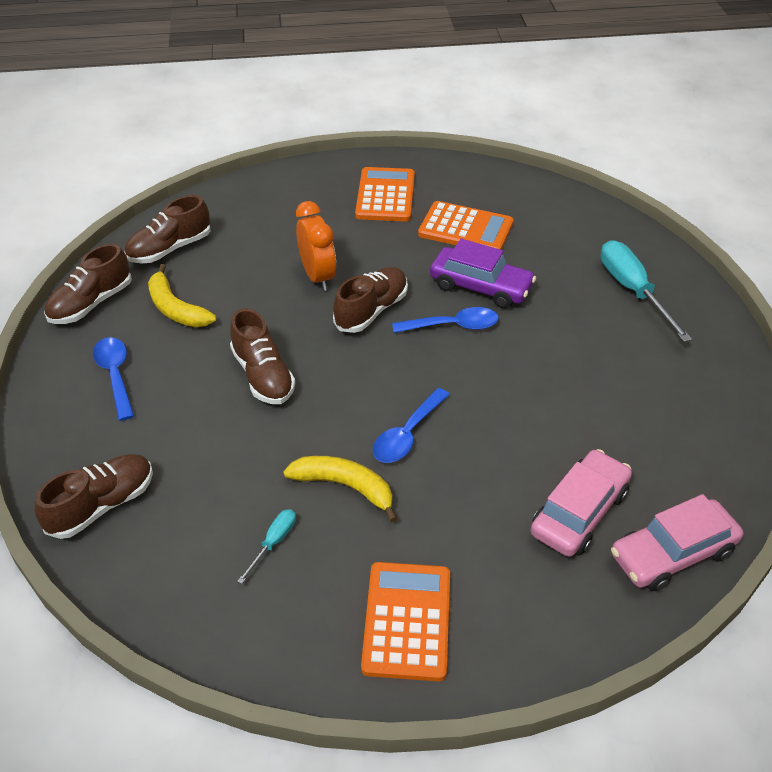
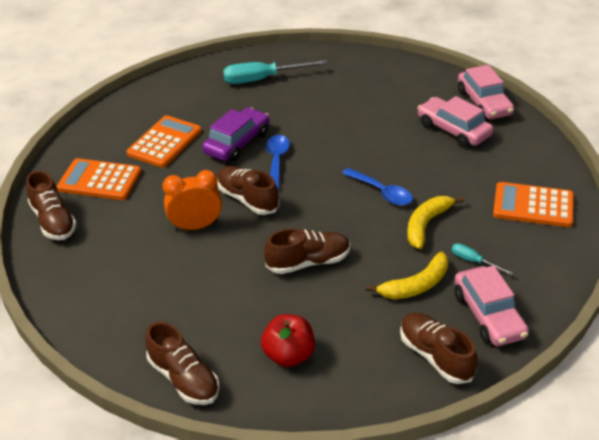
camera: 80 degrees left, 5 degrees down
blue spoon [93,337,134,421] -> red apple [261,314,315,367]
brown shoe [124,195,211,264] -> brown shoe moved to [26,171,77,240]
yellow banana [148,264,216,327] -> yellow banana moved to [366,252,448,299]
none -> pink car [454,266,529,346]

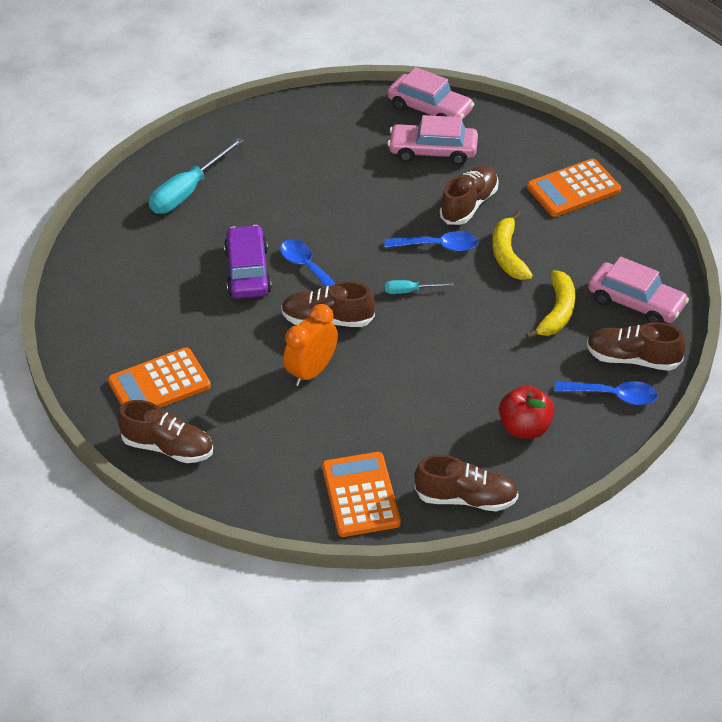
camera: 40 degrees left, 5 degrees up
orange calculator [126,115,202,168] -> orange calculator moved to [322,452,401,537]
brown shoe [264,228,350,274] -> brown shoe moved to [440,165,499,225]
turquoise screwdriver [452,243,513,275] -> turquoise screwdriver moved to [385,280,454,294]
none -> blue spoon [555,381,658,405]

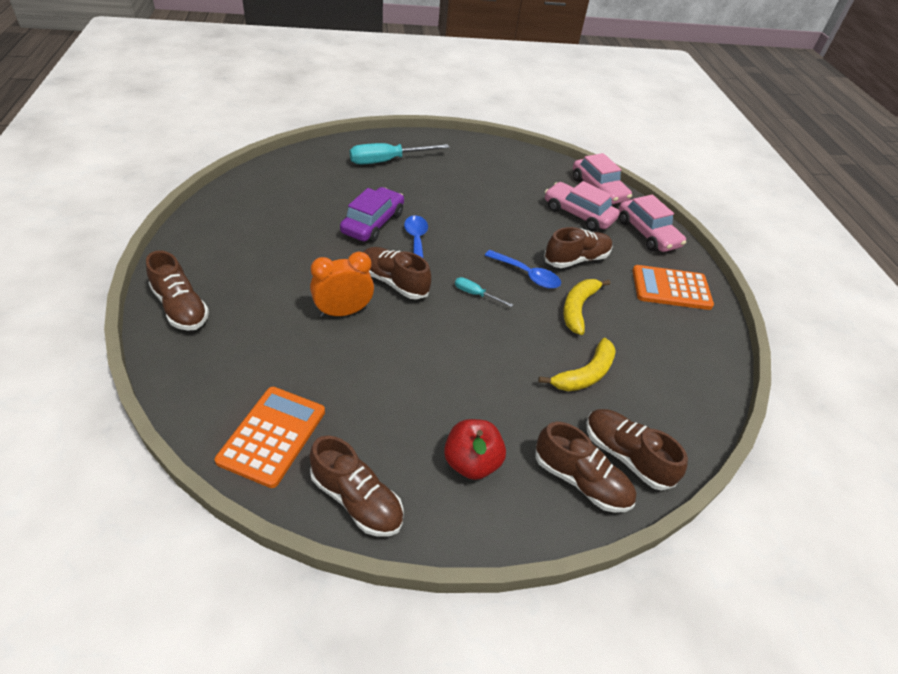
camera: 25 degrees right, 0 degrees up
orange calculator [108,347,211,408] -> none
blue spoon [555,381,658,405] -> brown shoe [535,422,636,513]
pink car [588,257,689,323] -> pink car moved to [619,195,686,252]

